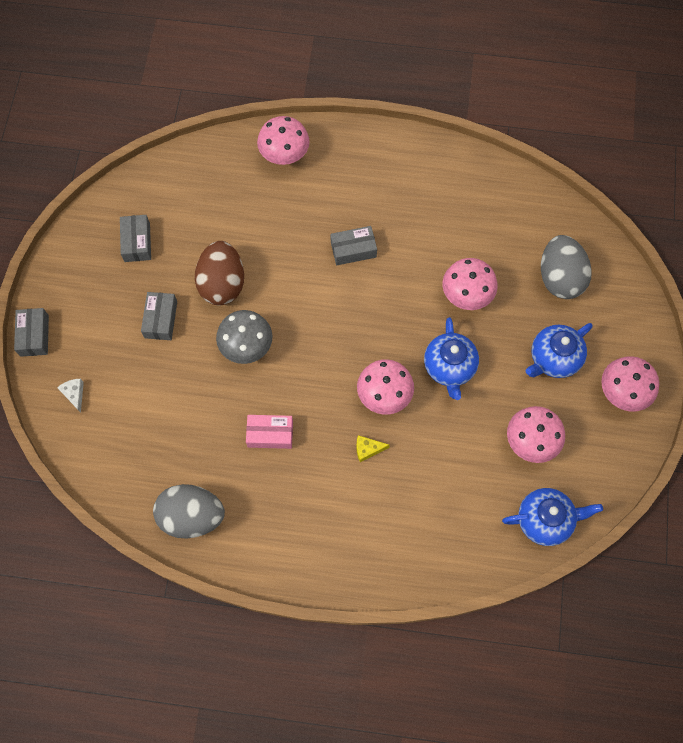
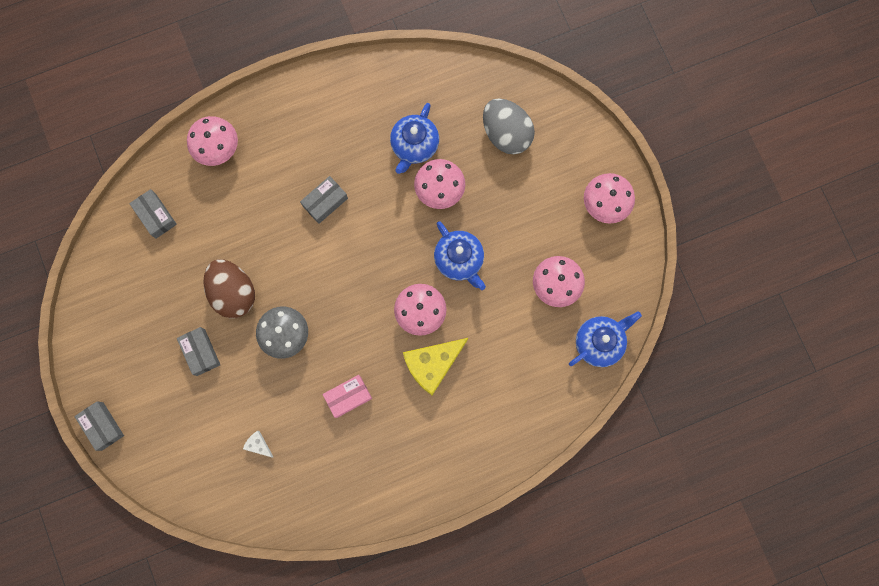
camera: 30 degrees left, 10 degrees up
white cheese [57,379,84,413] -> white cheese moved to [243,431,273,457]
grey box [120,215,151,262] -> grey box moved to [129,189,177,239]
grey egg [153,484,225,539] -> none
yellow cheese [356,435,390,462] -> yellow cheese [403,338,468,396], size x2.22
blue teapot [526,323,593,378] -> blue teapot moved to [390,103,439,174]

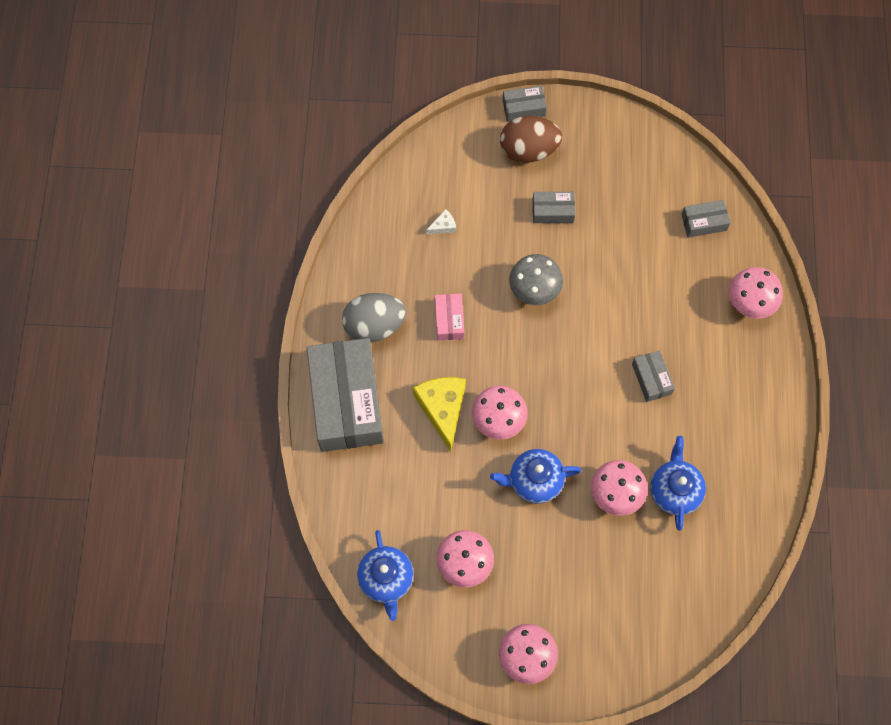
camera: 115 degrees right, 10 degrees down
brown egg [203,259,255,318] -> brown egg moved to [500,116,562,163]
blue teapot [390,103,439,174] -> blue teapot turned 45 degrees clockwise [650,436,706,531]
grey egg [483,98,535,154] -> grey egg moved to [342,293,406,342]
none -> grey box [307,338,384,452]

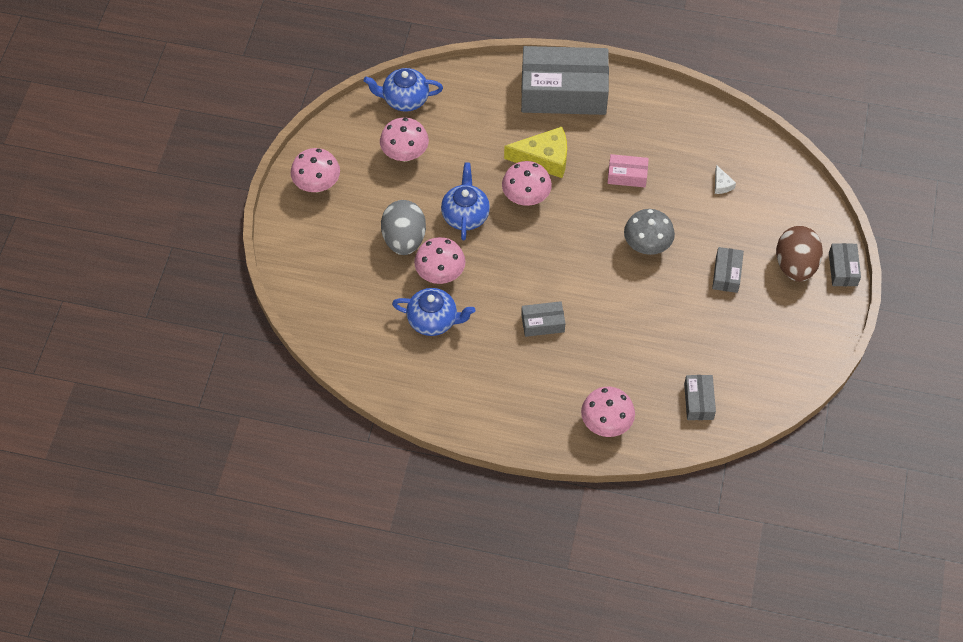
camera: 100 degrees right, 10 degrees down
grey egg [342,293,406,342] -> grey egg moved to [381,200,426,255]

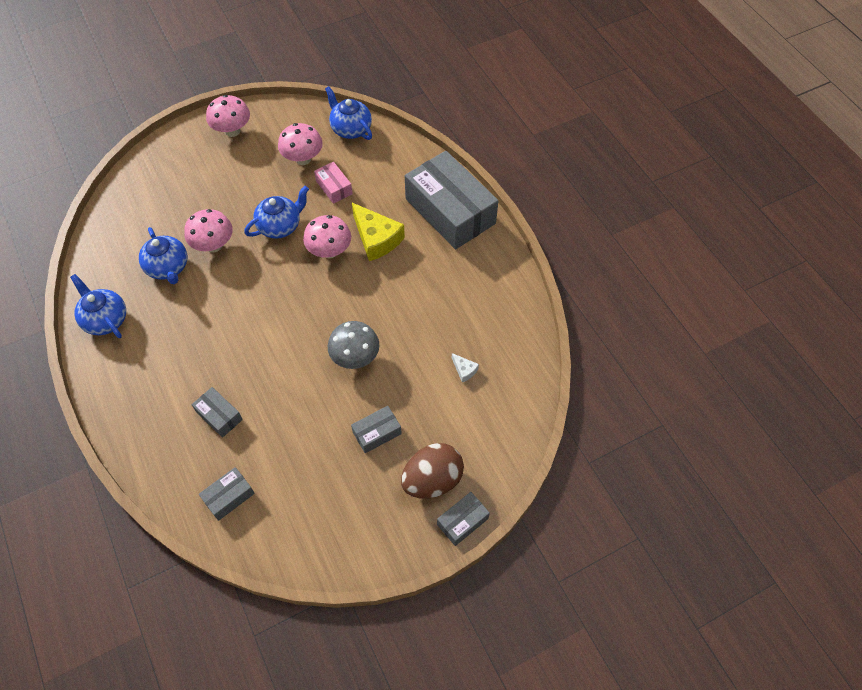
camera: 50 degrees right, 0 degrees up
grey egg [381,200,426,255] -> none
grey box [521,301,565,337] -> grey box moved to [192,387,243,438]
pink mushroom [581,387,635,437] -> none
pink box [607,154,649,187] -> pink box moved to [314,162,353,204]
white cheese [715,165,736,194] -> white cheese turned 75 degrees counterclockwise [452,353,479,382]
none -> blue teapot [70,274,126,338]

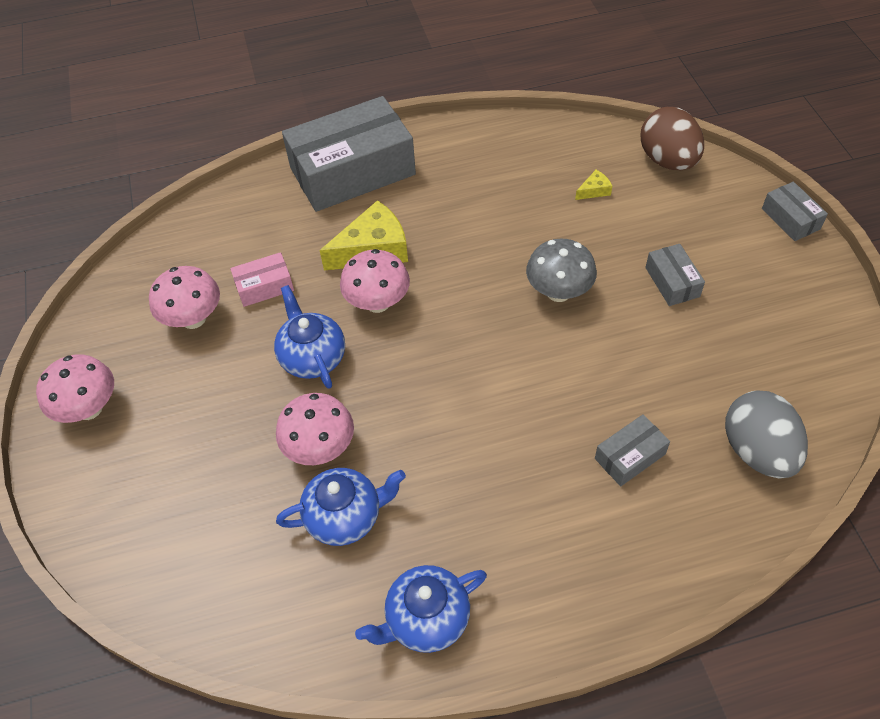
camera: 75 degrees left, 5 degrees down
grey box [199,467,255,521] -> grey egg [725,391,808,478]
blue teapot [325,86,372,140] -> none
brown egg [401,443,464,499] -> brown egg moved to [640,107,704,170]
white cheese [452,353,479,382] -> yellow cheese [575,170,612,200]

